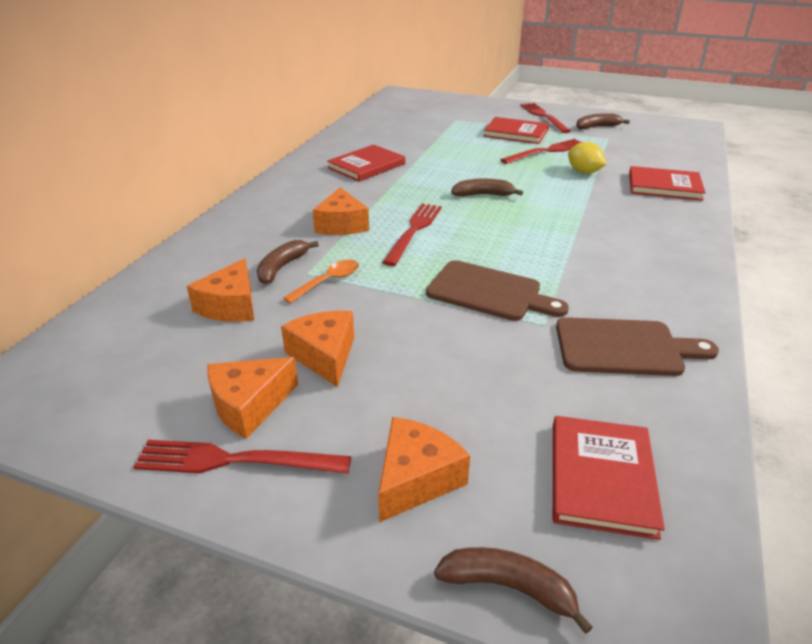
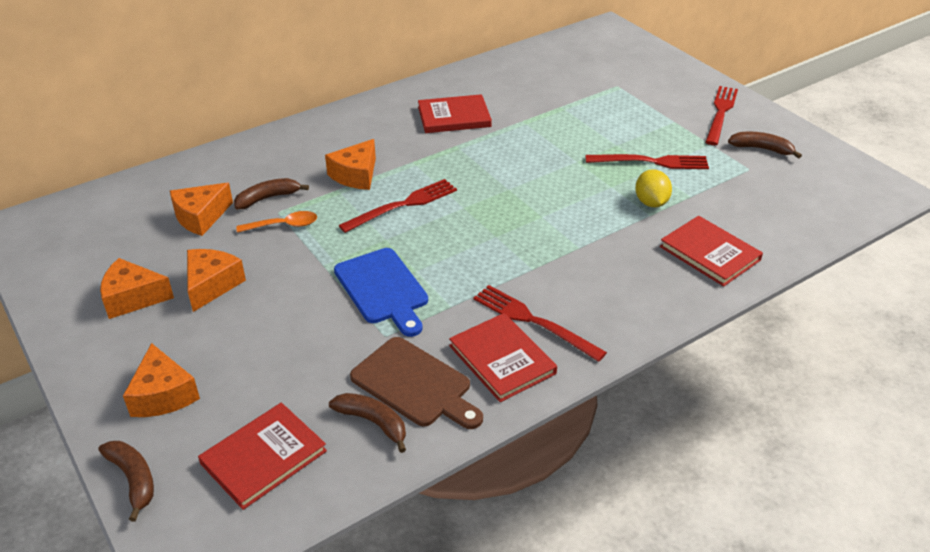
camera: 35 degrees right, 5 degrees up
red fork [133,440,351,474] -> red fork moved to [473,285,607,362]
orange cheese [378,417,470,523] -> orange cheese turned 90 degrees clockwise [123,343,200,417]
brown cutting board [426,260,569,321] -> blue cutting board [334,248,428,337]
brown banana [451,178,523,197] -> brown banana moved to [329,393,406,453]
red book [484,117,549,144] -> red book moved to [449,313,557,402]

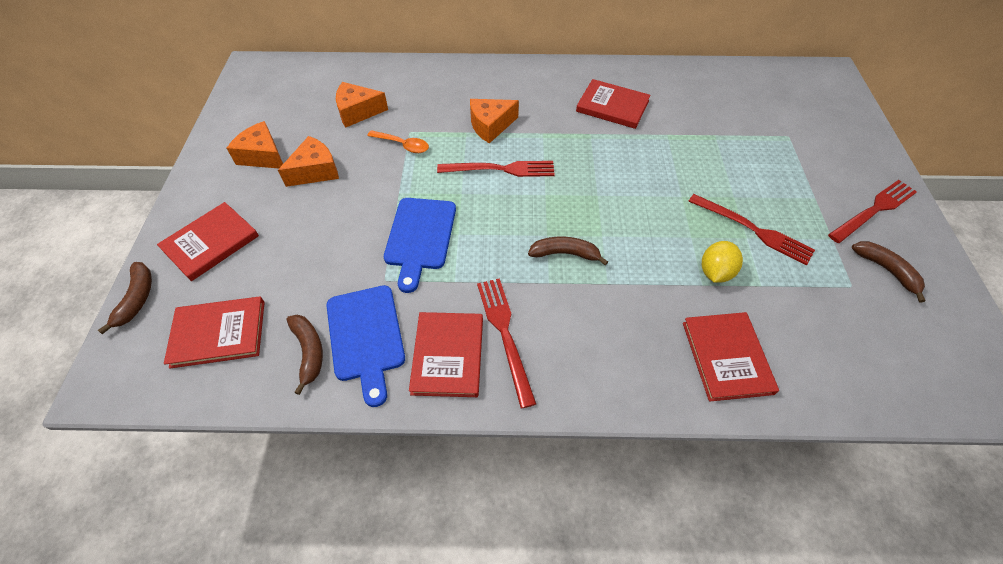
camera: 35 degrees right, 15 degrees up
orange cheese [123,343,200,417] -> red book [157,202,259,281]
brown banana [234,178,309,209] -> brown banana moved to [528,237,608,266]
brown cutting board [350,337,483,429] -> blue cutting board [326,285,405,407]

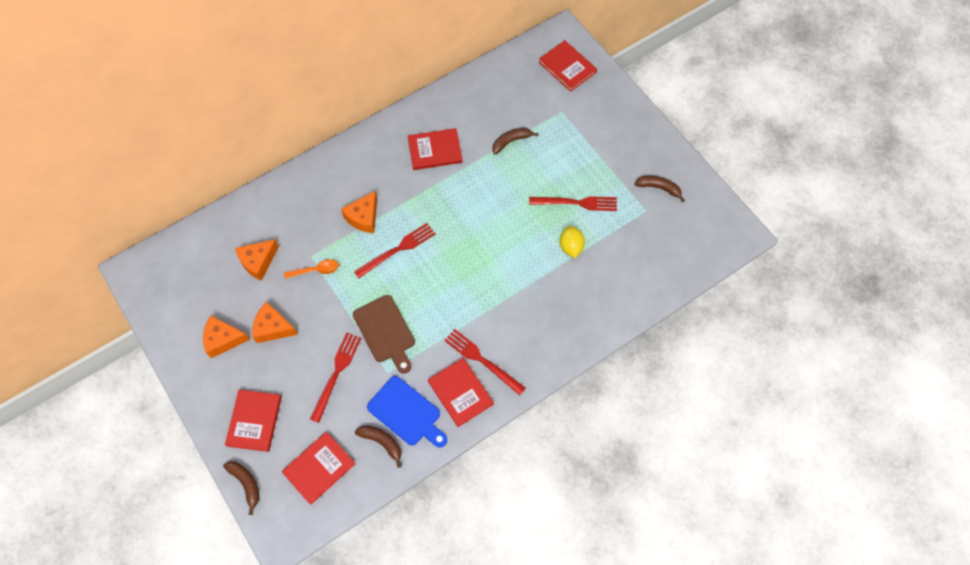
camera: 35 degrees left, 10 degrees up
orange cheese [278,136,339,187] -> orange cheese turned 90 degrees counterclockwise [252,302,298,343]
blue cutting board [384,198,456,293] -> brown cutting board [353,295,415,374]
brown banana [528,237,608,266] -> brown banana moved to [492,128,539,155]
red book [683,312,779,402] -> red book moved to [539,40,597,92]
red fork [828,180,917,243] -> red fork moved to [310,333,361,423]

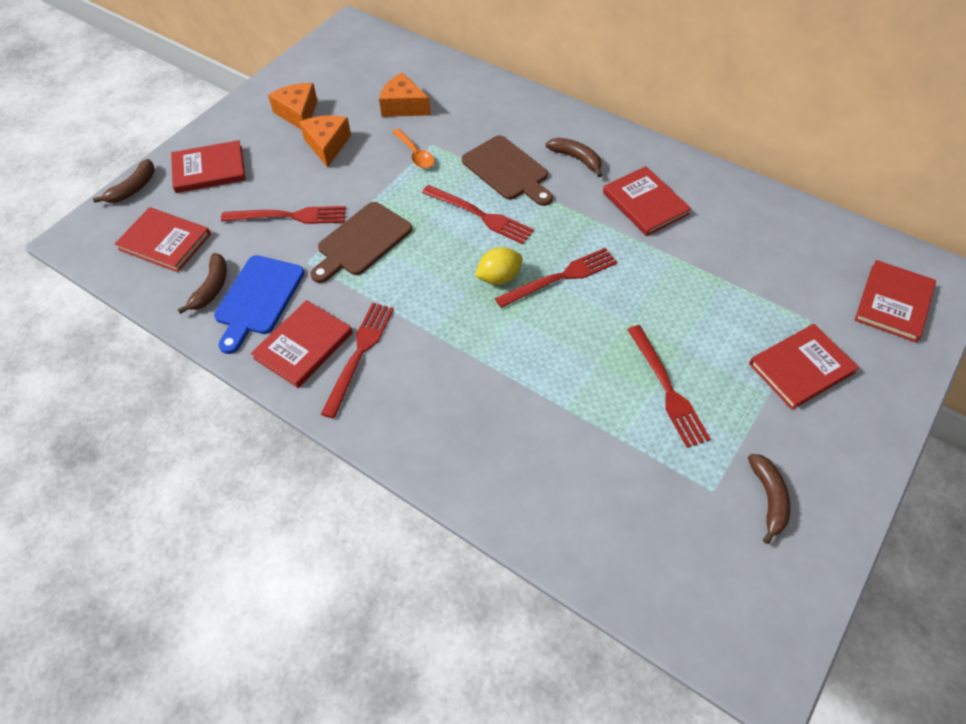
camera: 70 degrees right, 10 degrees down
orange cheese [341,191,377,233] -> brown cutting board [462,135,553,206]
brown banana [492,128,539,155] -> brown banana moved to [546,138,602,177]
yellow lemon [560,226,585,258] -> yellow lemon moved to [475,247,523,285]
none -> red fork [495,248,617,308]
none -> red book [749,324,859,410]

